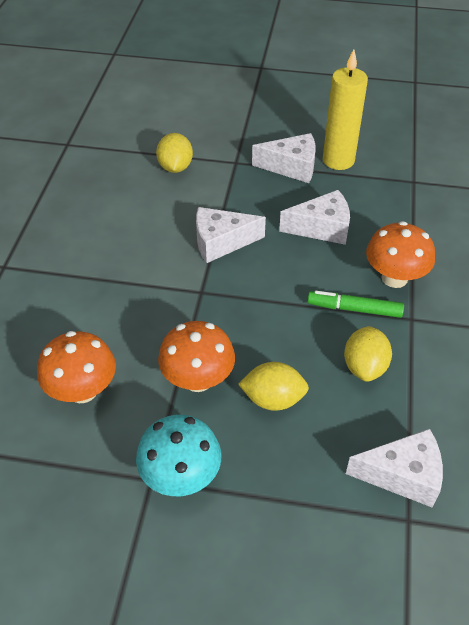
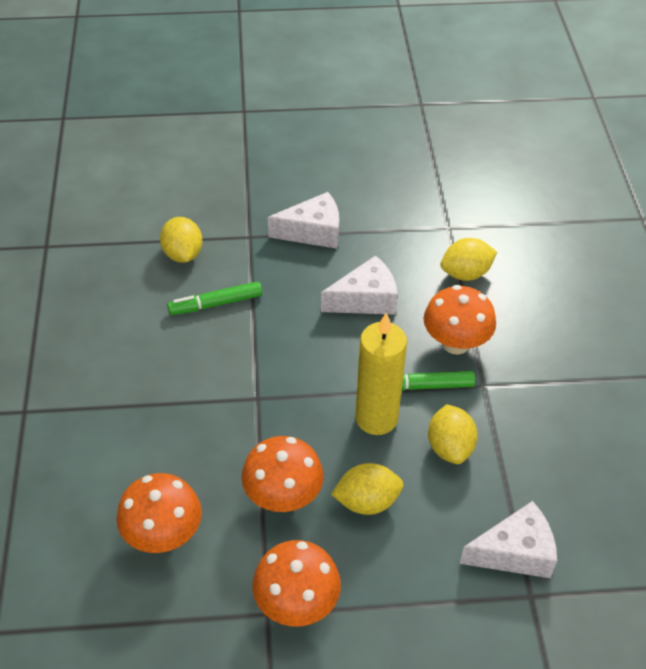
camera: 15 degrees left, 0 degrees up
turquoise mushroom [136,415,221,496] -> orange mushroom [252,540,341,627]
white cheese [196,207,266,263] -> none
yellow candle [323,49,368,170] -> yellow candle moved to [355,313,407,435]
none -> green marker [167,281,262,315]
none -> yellow lemon [440,238,497,281]

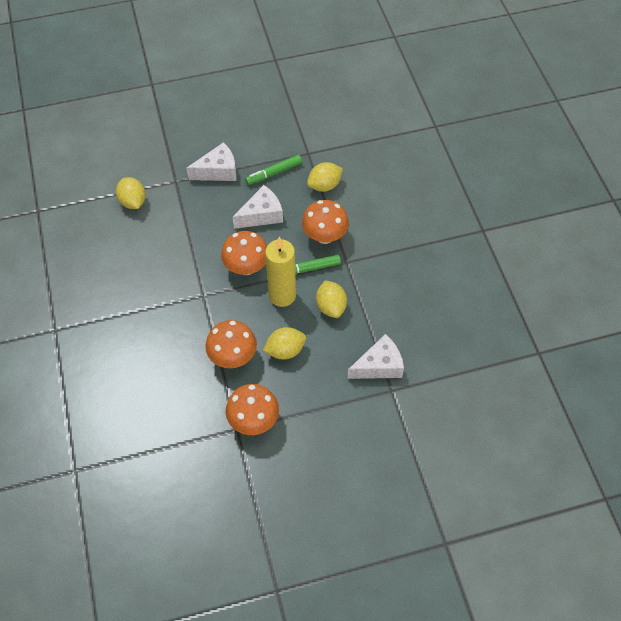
camera: 10 degrees left, 10 degrees up
orange mushroom [116,473,202,553] -> orange mushroom moved to [221,231,267,275]
green marker [167,281,262,315] -> green marker moved to [245,155,302,185]

